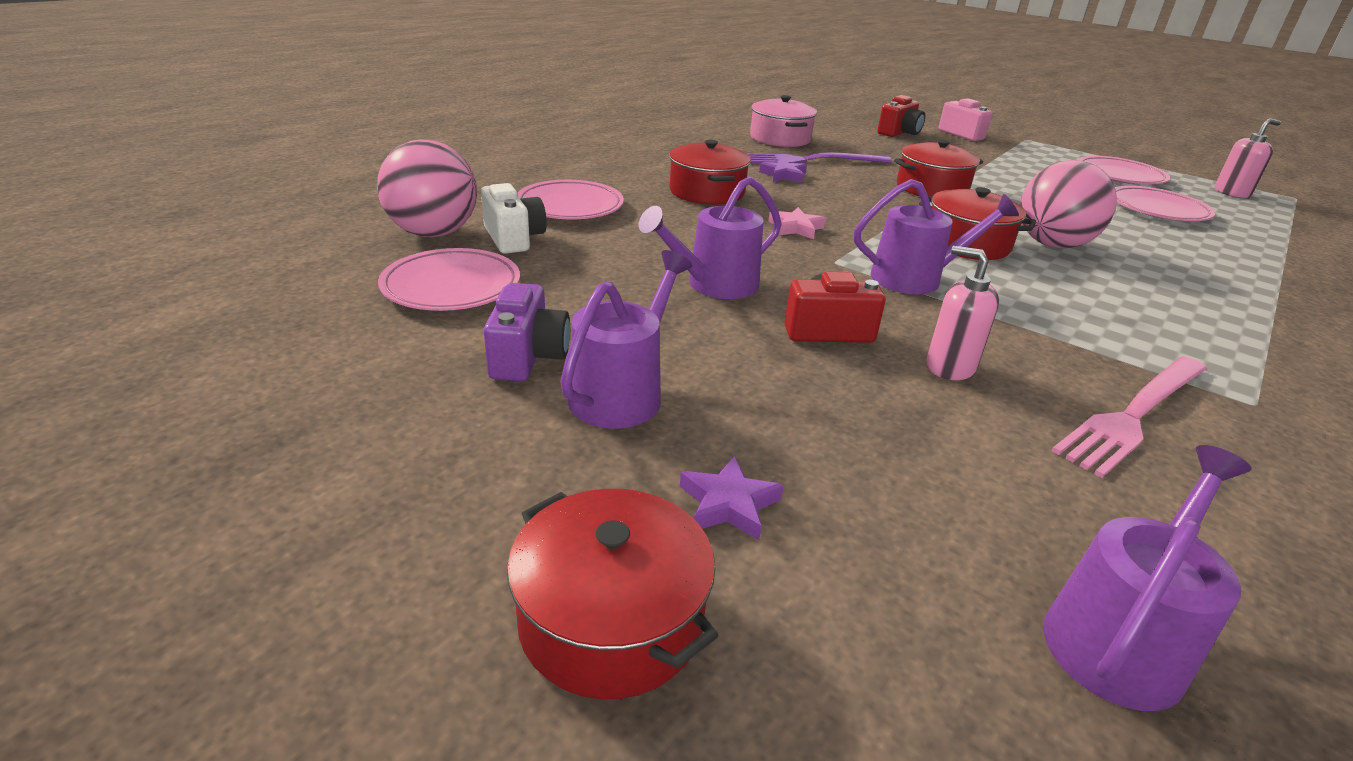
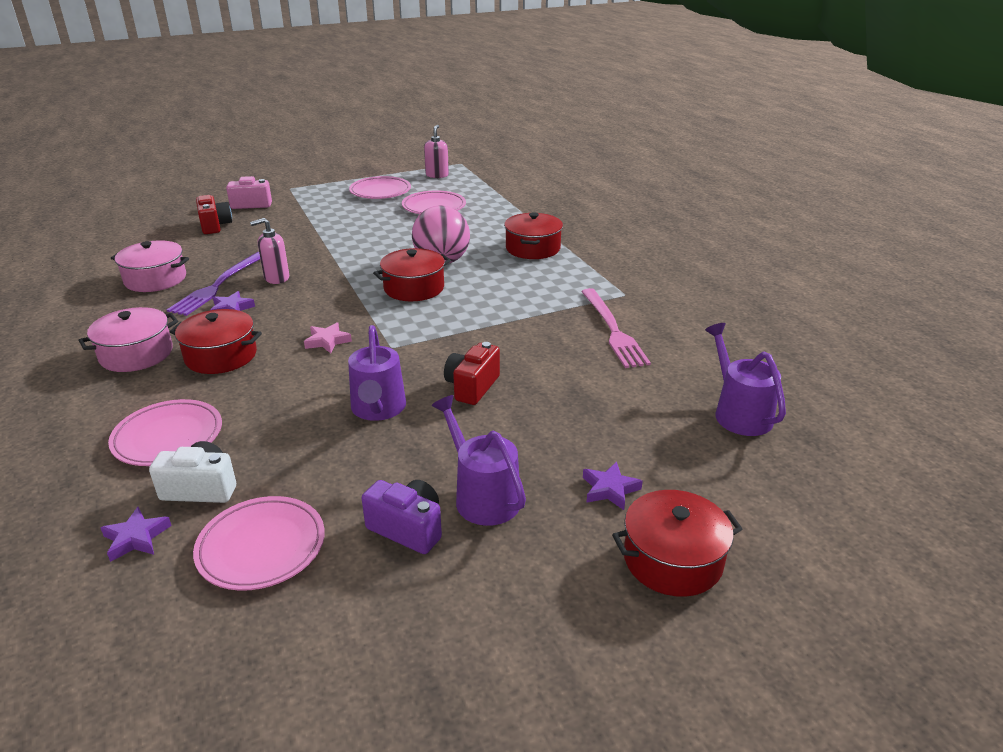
camera: 60 degrees left, 0 degrees up
pink ball [377,139,477,237] -> purple star [101,507,172,562]
purple watering can [854,179,1019,294] -> none
red pot [894,139,983,197] -> red pot moved to [504,212,563,259]
pink soap dispenser [926,246,999,380] -> pink soap dispenser moved to [250,218,289,284]
none -> pink pot [78,307,178,372]

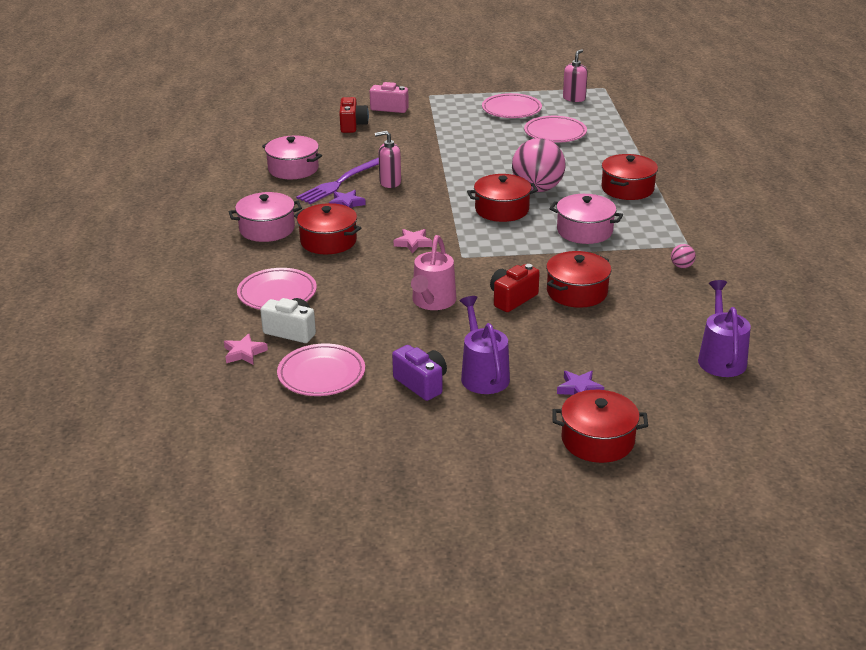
camera: 20 degrees right, 0 degrees up
purple star [101,507,172,562] -> pink star [224,333,268,365]
purple watering can [348,325,406,421] -> pink watering can [411,235,456,310]
pink fork [581,288,651,368] -> none
none -> red pot [546,251,611,308]
none -> pink pot [549,194,623,244]
none -> pink ball [671,244,696,268]

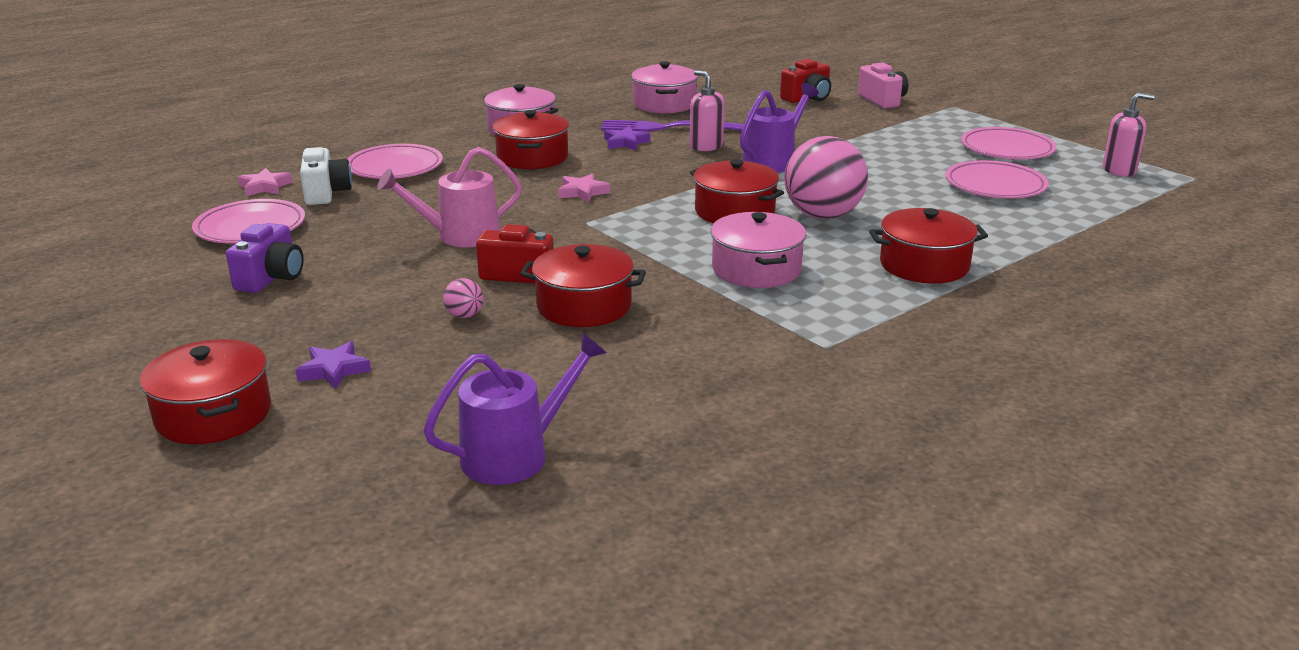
camera: 55 degrees right, 5 degrees down
purple watering can [460,296,510,394] -> purple watering can moved to [740,83,819,173]
pink ball [671,244,696,268] -> pink ball moved to [443,278,483,318]

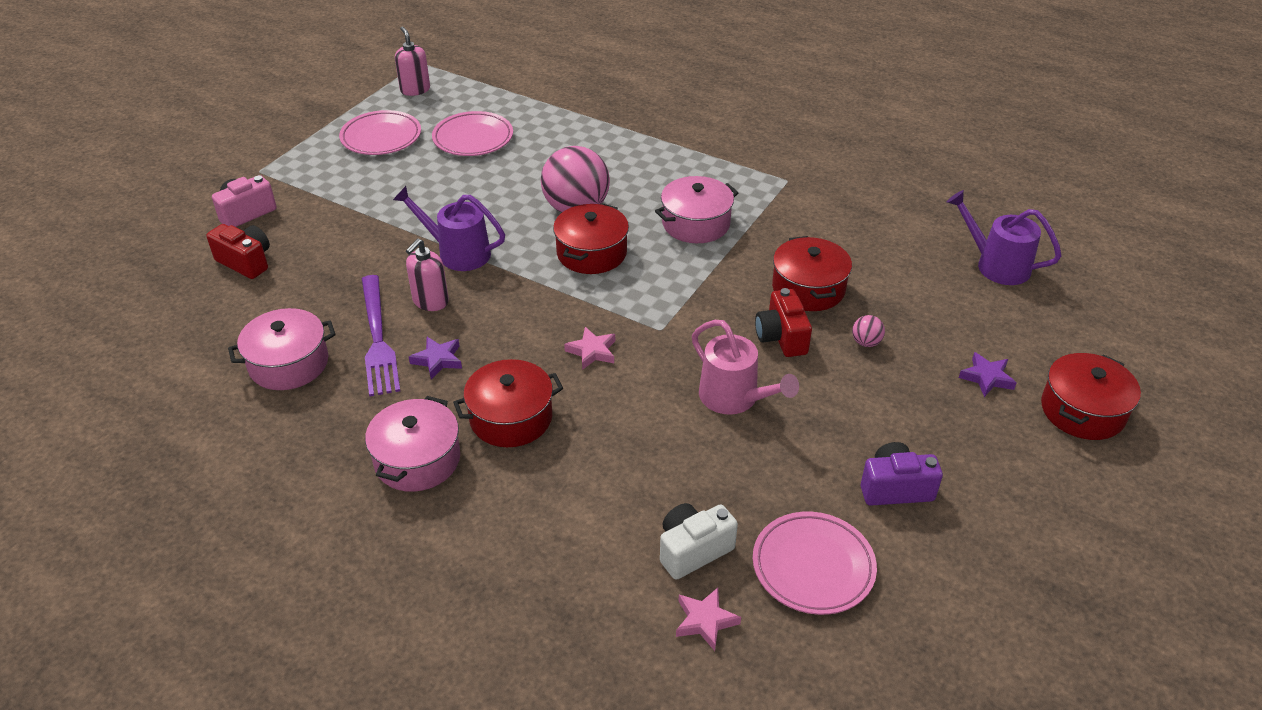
camera: 110 degrees left, 15 degrees up
pink plate [348,144,443,179] -> none
red pot [869,208,988,283] -> none

